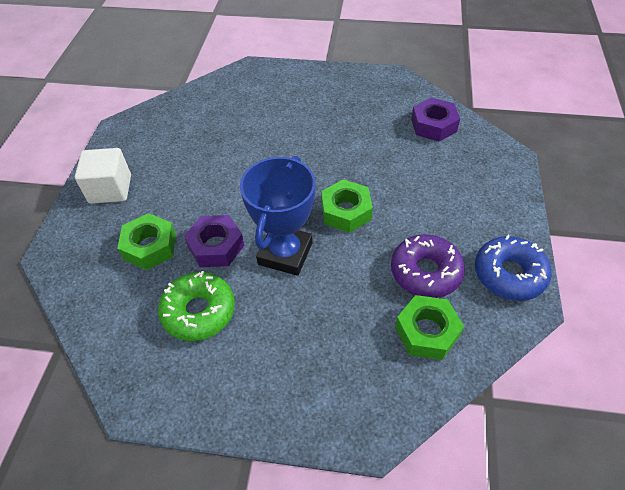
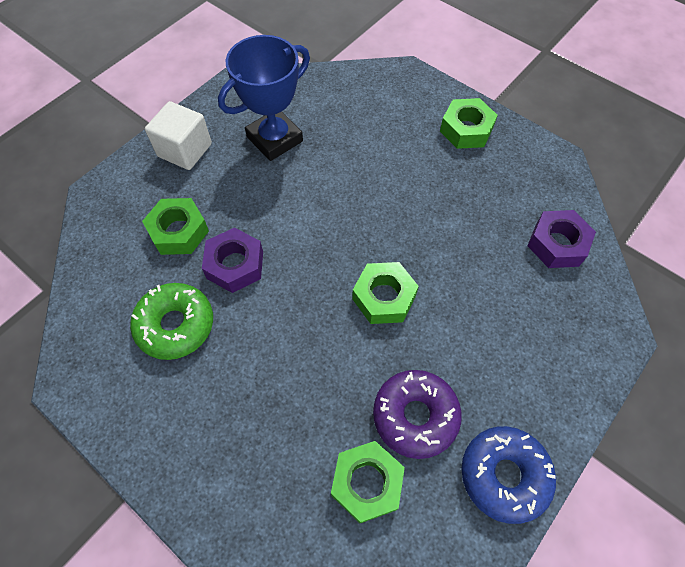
camera: 30 degrees right, 10 degrees up
blue trophy [240,156,315,276] -> blue trophy moved to [218,35,310,161]
none -> green nut [440,98,498,149]

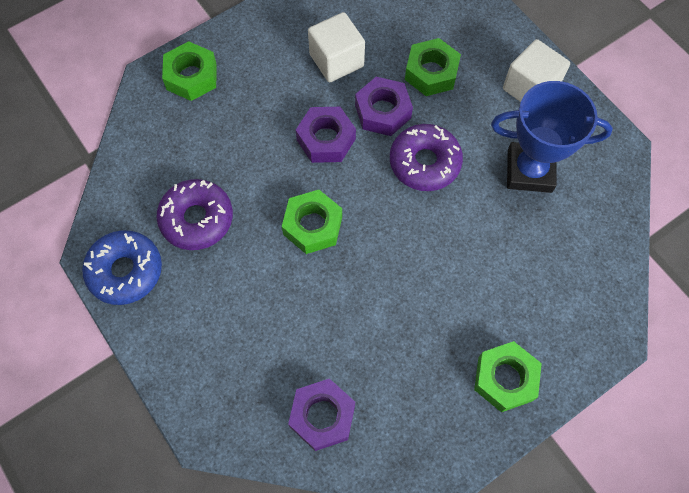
camera: 105 degrees right, 5 degrees up
green donut [130,283,213,360] -> white cube [308,12,365,82]
blue trophy [218,35,310,161] -> blue trophy turned 60 degrees counterclockwise [491,81,613,193]
green nut [331,441,405,523] -> green nut moved to [162,41,217,101]
none -> purple nut [296,107,356,163]
none -> purple donut [390,124,463,191]

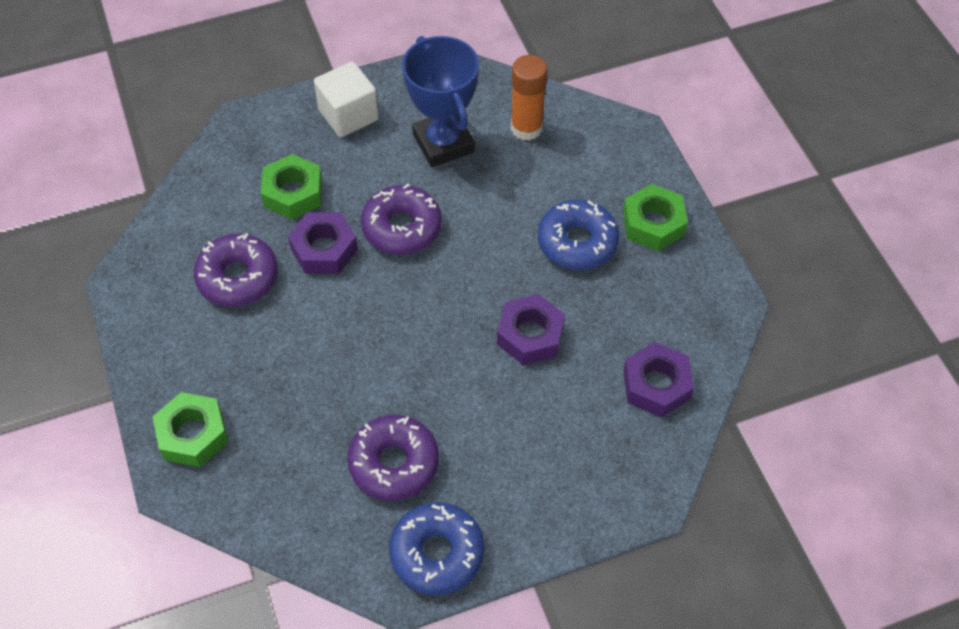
camera: 75 degrees left, 10 degrees down
green nut [282,190,342,254] -> none
purple nut [296,107,356,163] -> purple nut moved to [497,294,565,365]
white cube [308,12,365,82] -> purple donut [194,233,278,307]
blue trophy [491,81,613,193] -> blue trophy turned 45 degrees counterclockwise [402,36,479,167]
none -> orange glue stick [511,55,547,141]
none -> blue donut [538,199,619,270]

